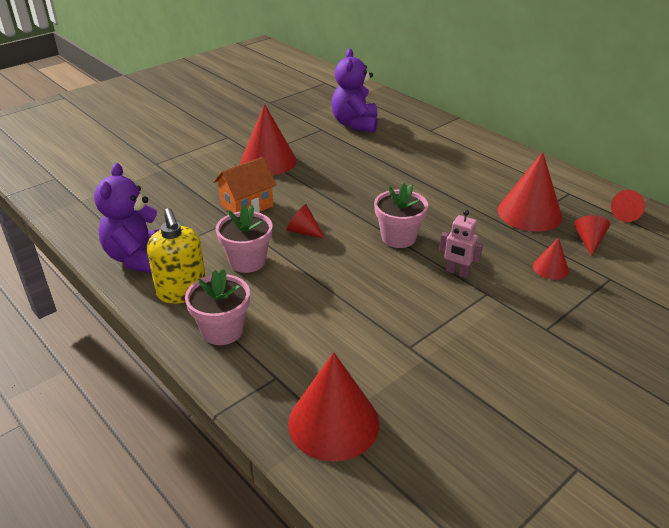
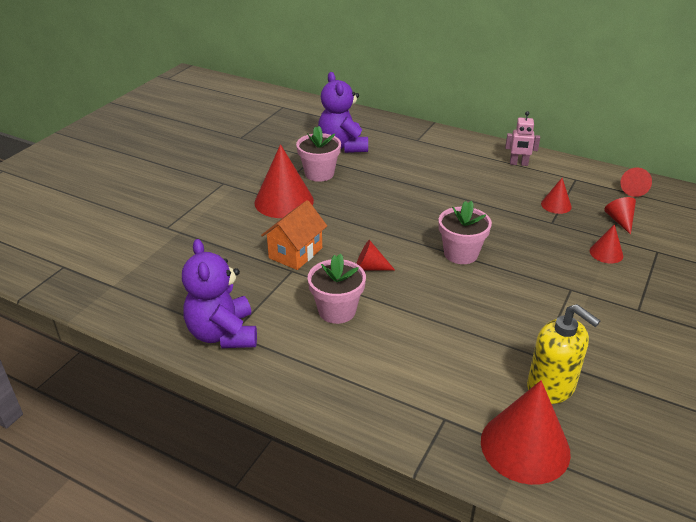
camera: 20 degrees left, 0 degrees up
yellow soap dispenser [147,208,206,304] -> yellow soap dispenser moved to [527,304,600,404]
pink flower pot [185,269,250,345] -> pink flower pot moved to [296,126,341,182]
pink robot [439,210,483,278] -> pink robot moved to [505,111,540,166]
red cone [498,152,562,232] -> red cone [541,178,572,214], size x0.50

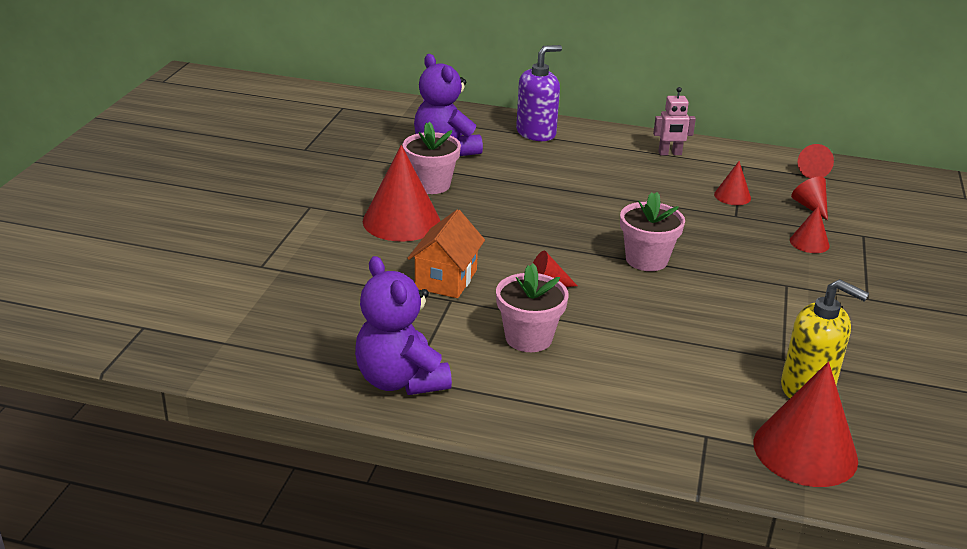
camera: 15 degrees left, 5 degrees down
none -> purple soap dispenser [516,45,562,141]

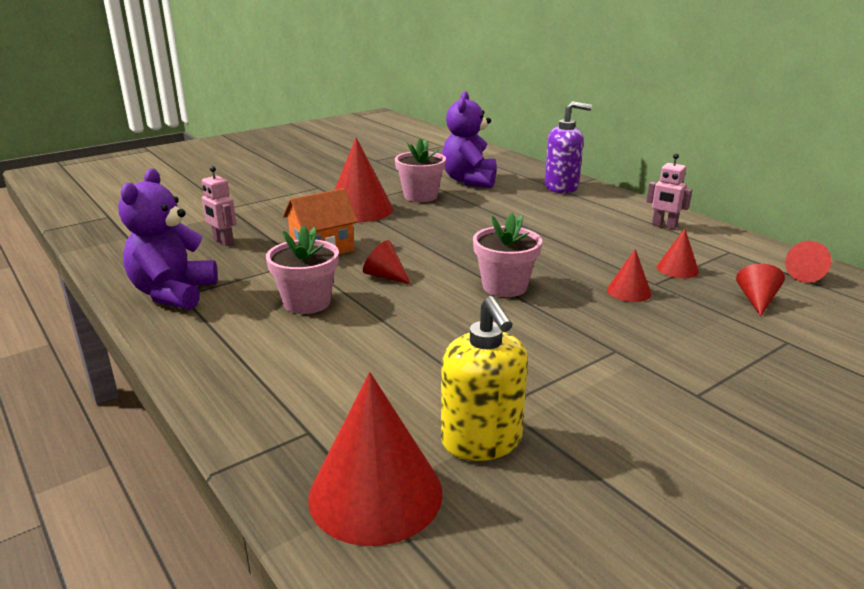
camera: 40 degrees right, 5 degrees down
red cone [790,206,830,253] -> red cone moved to [607,249,651,302]
none -> pink robot [202,166,236,246]

